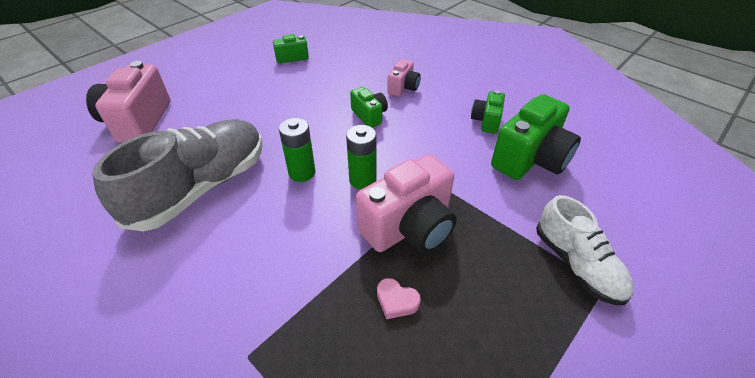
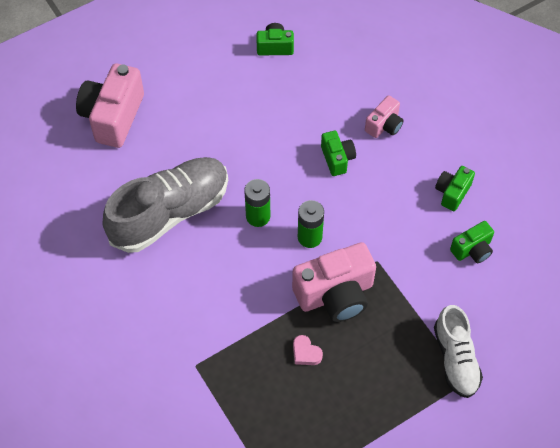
camera: 15 degrees right, 15 degrees up
green camera [491,94,581,180] -> green camera [450,221,494,263], size x0.53

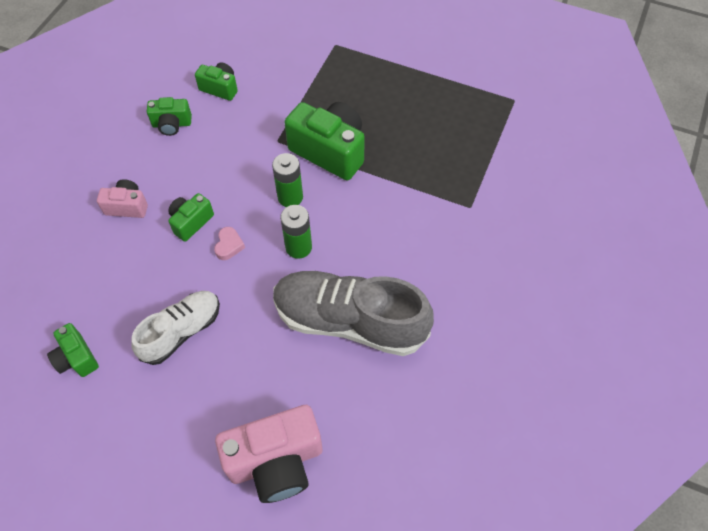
camera: 125 degrees left, 0 degrees up
pink camera [292,242,376,322] -> green camera [284,102,365,180]
pink heart [293,335,323,365] -> pink heart moved to [214,227,245,260]
white shoe [434,305,483,398] -> white shoe moved to [131,291,220,365]

